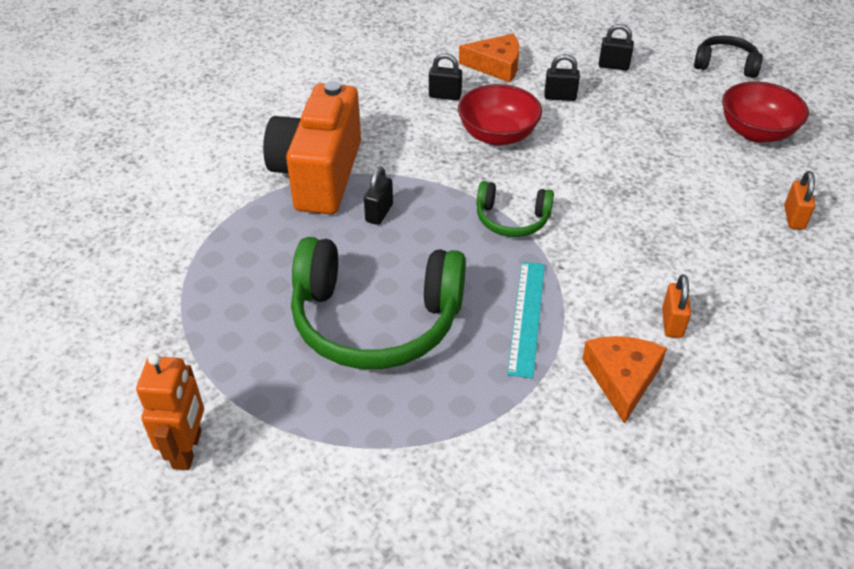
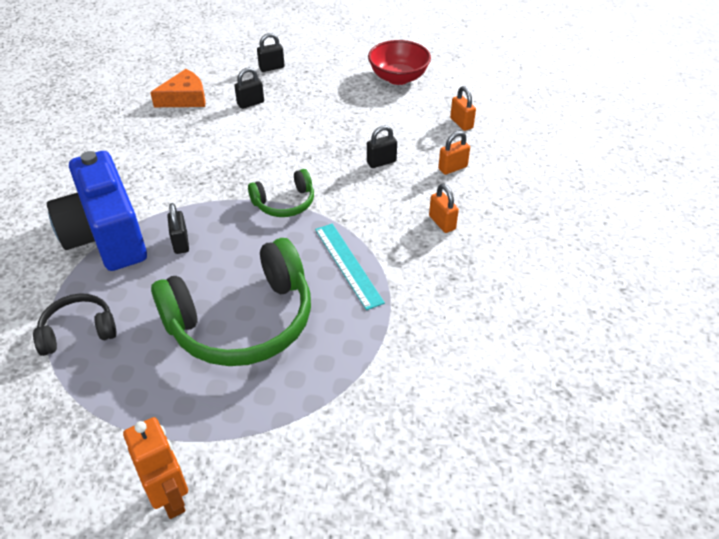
camera: 35 degrees left, 0 degrees up
orange camera [263,81,361,214] -> blue camera [47,151,147,271]
black padlock [429,53,462,100] -> black padlock moved to [367,125,397,168]
red bowl [458,84,542,146] -> none
orange cheese [582,336,667,424] -> none
black headphones [694,36,763,78] -> black headphones moved to [33,293,117,356]
none -> orange padlock [438,131,470,175]

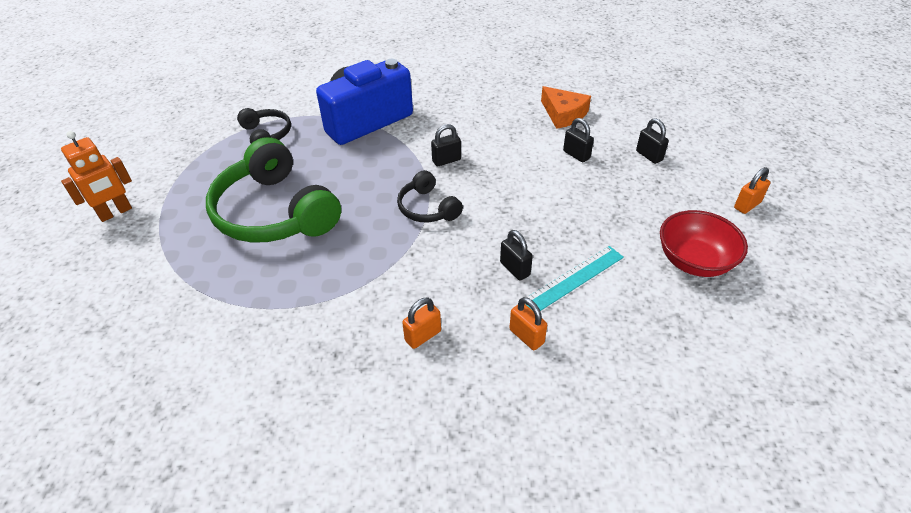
camera: 80 degrees right, 0 degrees up
black padlock [167,203,189,254] -> black padlock moved to [431,124,461,167]
green headphones [248,169,314,217] -> black headphones [397,170,463,222]
turquoise ruler [315,224,385,310] -> turquoise ruler moved to [526,246,624,311]
orange padlock [450,86,476,131] -> orange padlock moved to [734,167,770,214]

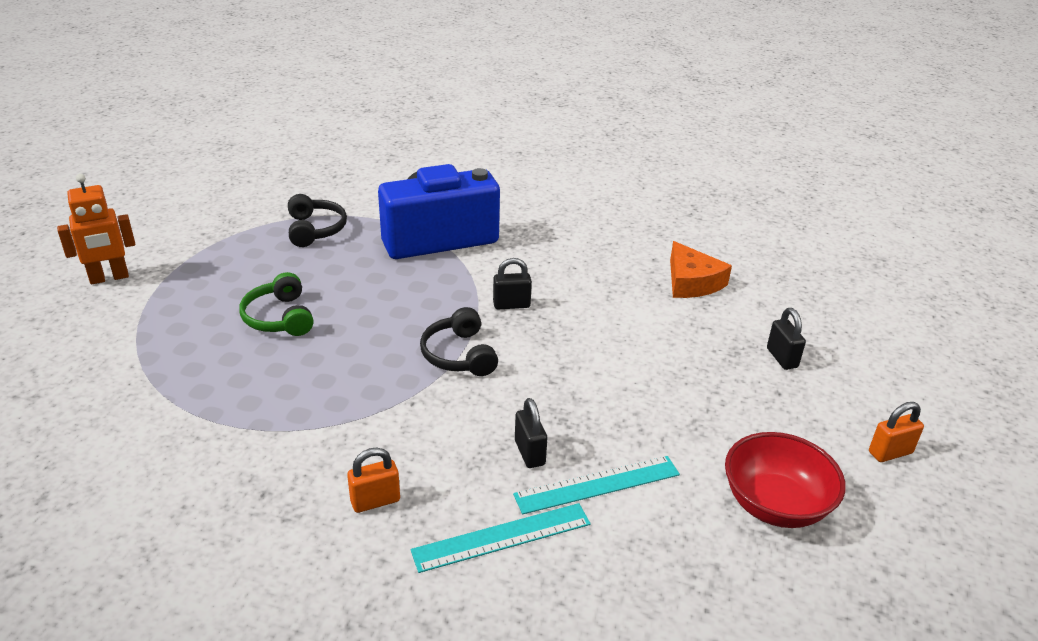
camera: 15 degrees right, 10 degrees down
green headphones [206,137,341,243] -> green headphones [240,272,314,336], size x0.50
orange padlock [509,297,547,350] -> turquoise ruler [411,503,591,573]
black padlock [563,118,594,162] -> none

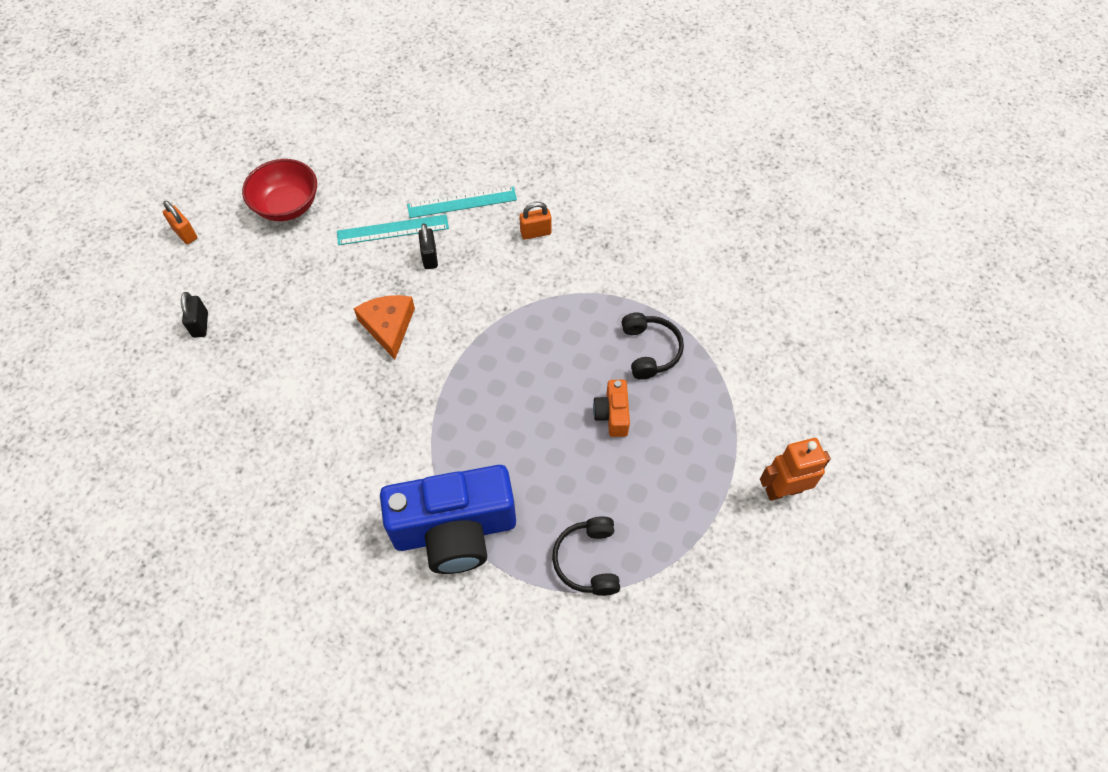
camera: 170 degrees left, 25 degrees up
green headphones [240,272,314,336] -> orange camera [593,380,630,437]
black headphones [420,307,498,376] -> black headphones moved to [621,312,684,380]
black padlock [493,258,532,309] -> none
orange cheese [670,241,732,298] -> orange cheese moved to [354,295,415,360]
orange padlock [869,402,924,462] -> orange padlock turned 60 degrees clockwise [163,201,197,244]

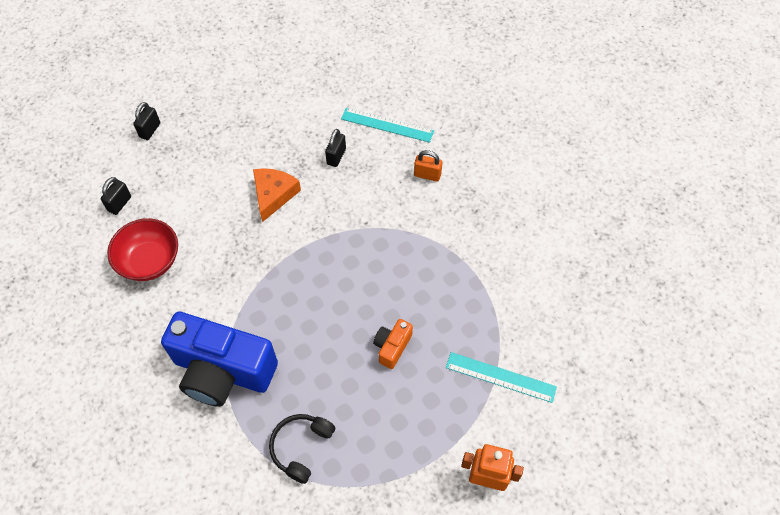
camera: 30 degrees right, 0 degrees up
orange padlock [163,201,197,244] -> none
red bowl [242,159,317,221] -> red bowl moved to [107,218,178,281]
turquoise ruler [337,215,449,245] -> turquoise ruler moved to [446,352,557,403]
black headphones [621,312,684,380] -> none
none -> black padlock [101,177,131,215]

